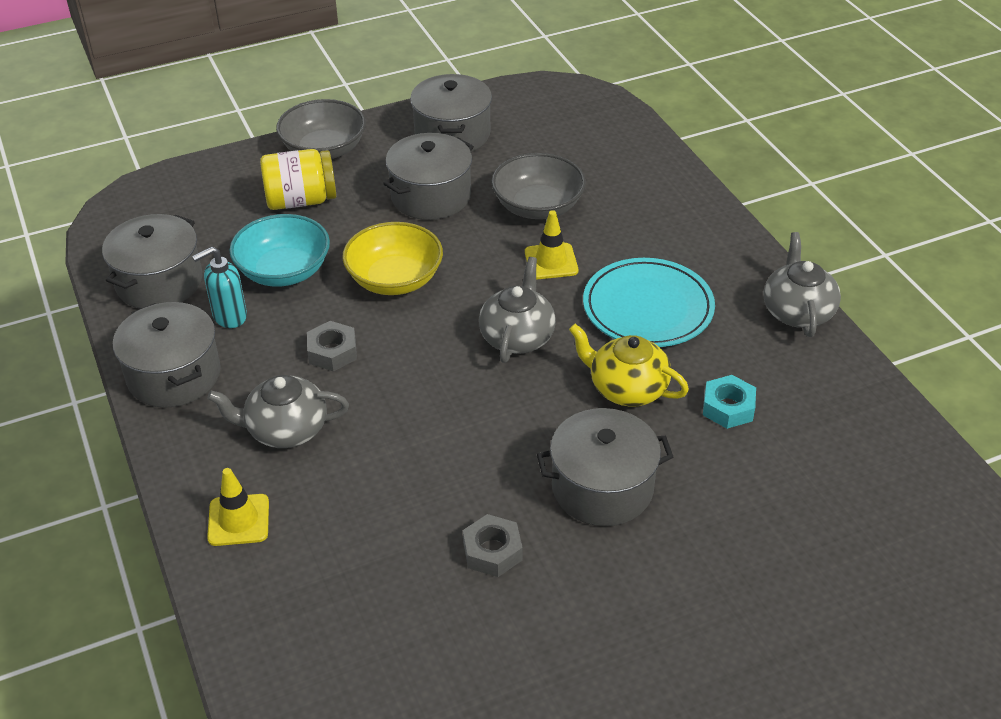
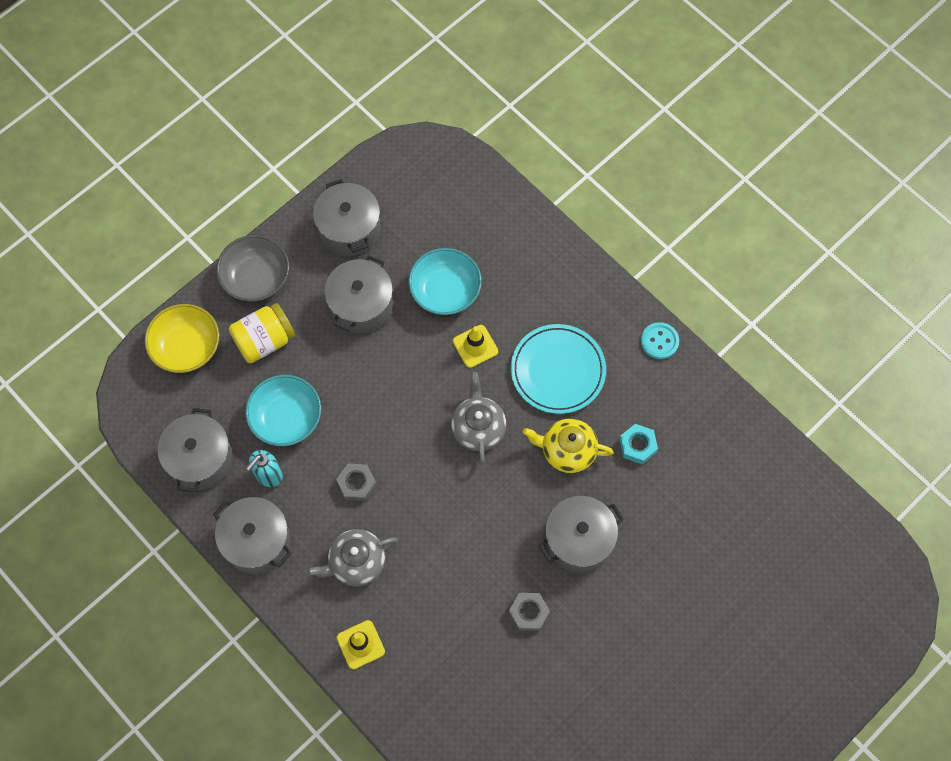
camera: 20 degrees left, 25 degrees up
yellow bowl [342,222,443,295] -> yellow bowl moved to [145,304,219,373]
grey bowl [491,153,586,219] -> turquoise bowl [408,248,482,315]
grey teapot [764,232,841,337] -> turquoise button [641,322,679,359]

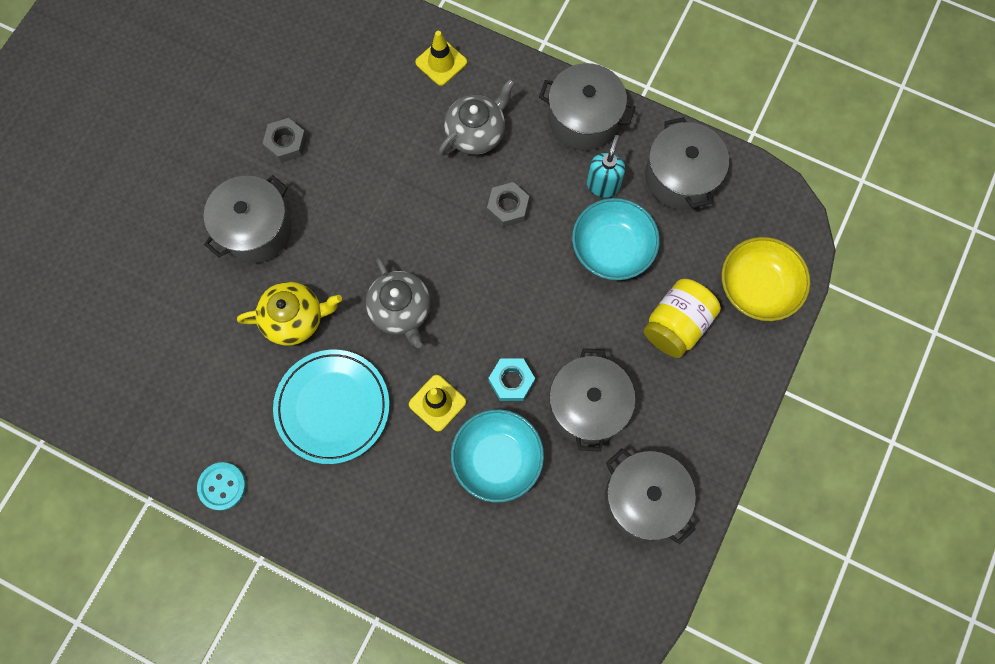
camera: 160 degrees right, 5 degrees up
grey bowl [216,235,289,302] -> none
turquoise nut [619,424,658,464] -> turquoise nut moved to [489,358,535,401]

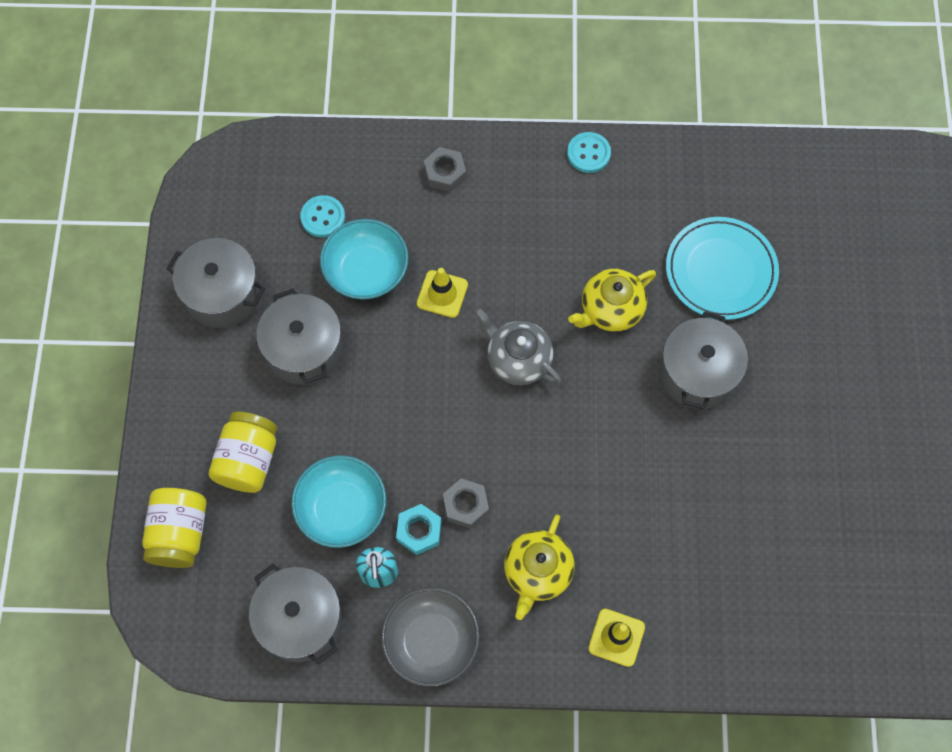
camera: 155 degrees right, 5 degrees down
grey nut [262,118,307,163] -> grey nut moved to [424,147,466,192]
turquoise plate [273,350,389,464] -> turquoise plate moved to [666,217,779,320]
grey teapot [439,79,515,156] -> yellow teapot [504,515,575,620]
turquoise nut [489,358,535,401] -> turquoise nut moved to [396,504,441,555]
grey pot [539,63,635,150] -> grey bowl [381,587,480,687]
yellow bowl [722,237,810,321] -> yellow jar [142,488,207,568]
none -> turquoise button [300,195,345,237]

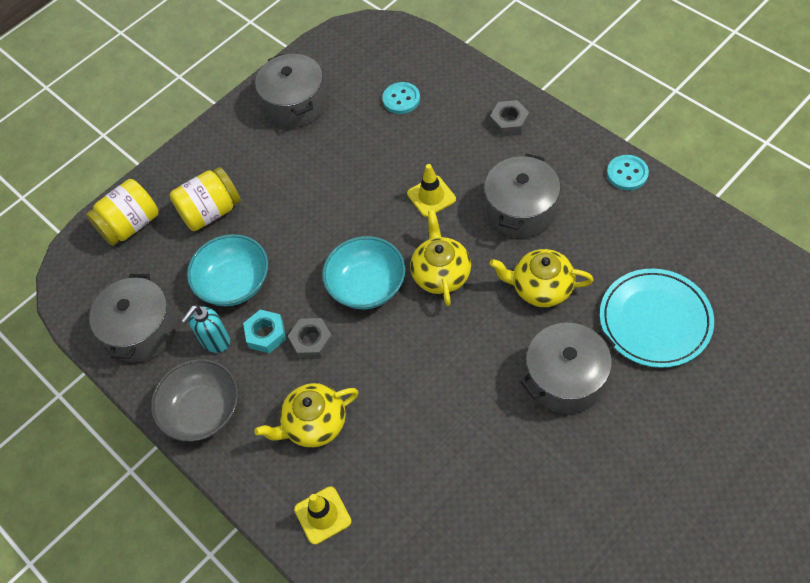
camera: 50 degrees right, 10 degrees down
grey pot [256,289,343,385] -> grey pot moved to [484,154,560,238]
turquoise bowl [320,219,409,299] -> turquoise bowl moved to [322,236,406,309]
grey teapot [475,308,562,385] -> yellow teapot [410,210,471,306]

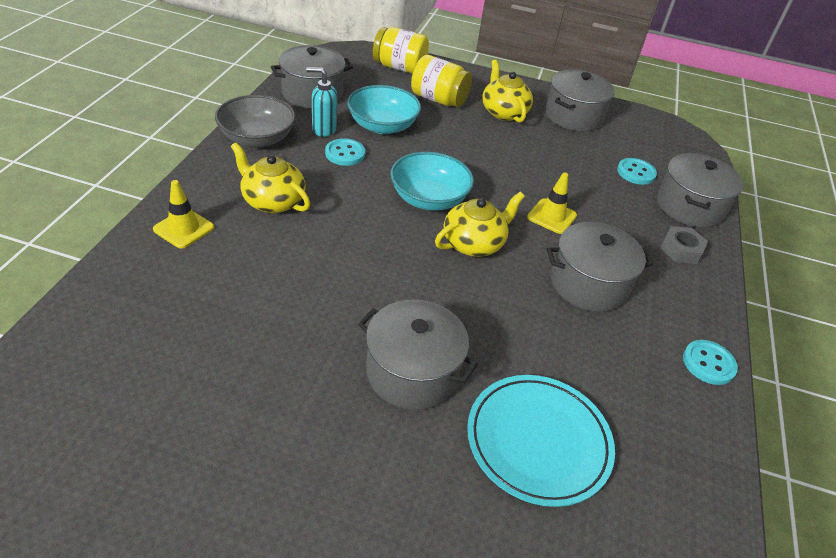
camera: 50 degrees right, 15 degrees down
turquoise nut [243,310,286,353] -> turquoise button [325,138,365,166]
grey nut [288,318,333,359] -> none
yellow teapot [489,249,594,307] -> yellow teapot moved to [482,60,533,123]
none -> grey pot [657,153,743,228]

